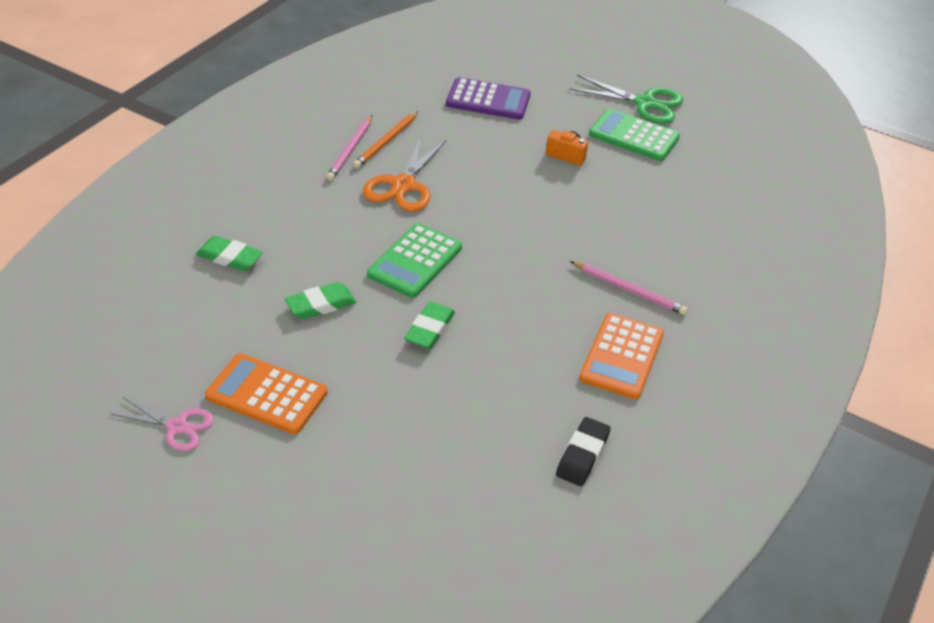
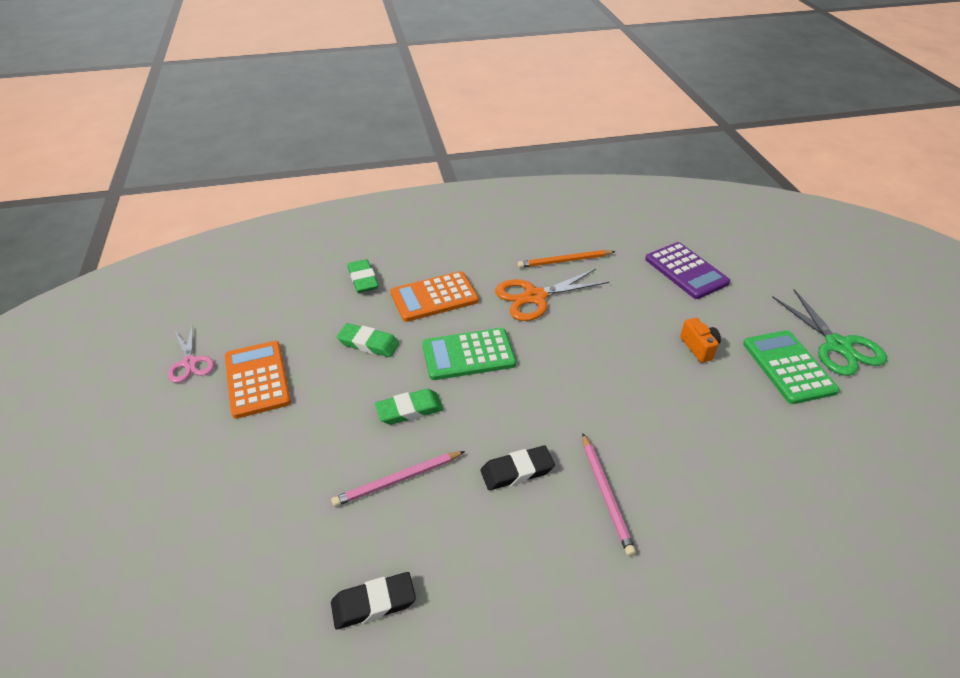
camera: 50 degrees right, 0 degrees up
pink pencil [326,115,372,181] -> pink pencil moved to [331,451,465,507]
orange calculator [579,313,664,399] -> orange calculator moved to [390,271,479,322]
none -> black eraser [481,445,555,490]

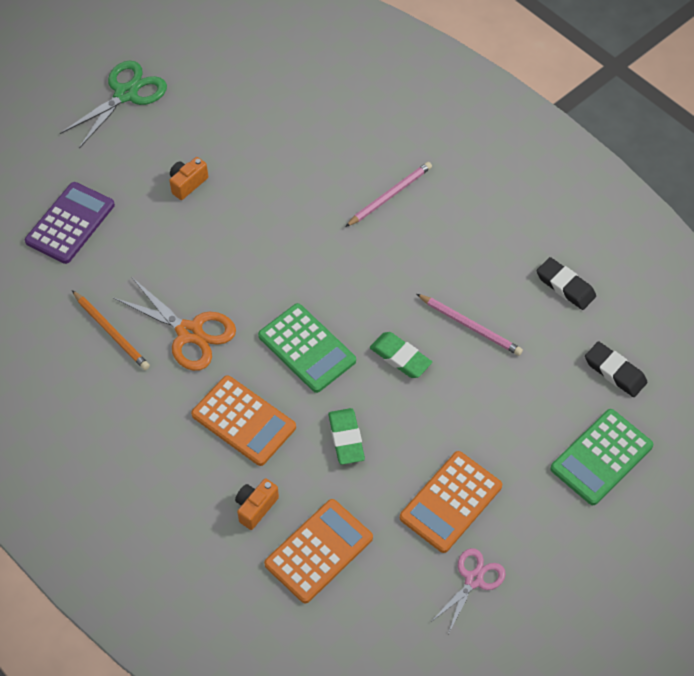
camera: 120 degrees left, 15 degrees up
green eraser [348,259,379,293] -> orange camera [235,478,279,530]
black eraser [481,445,555,490] -> black eraser moved to [585,341,647,397]
green calculator [743,330,839,404] -> green calculator moved to [550,409,653,505]
none -> orange calculator [264,499,373,603]

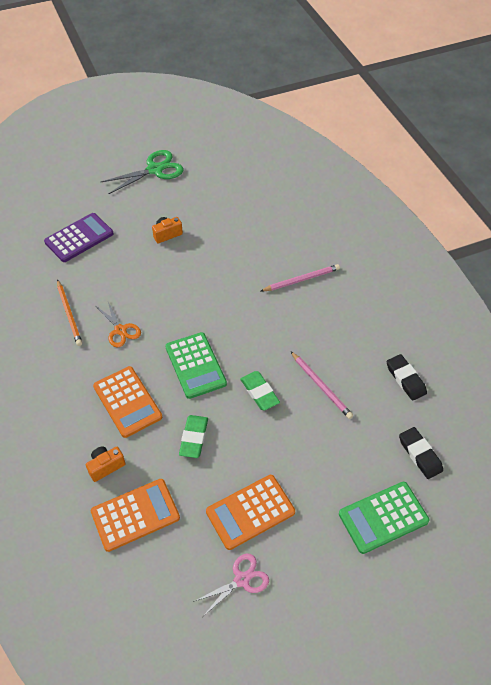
camera: 20 degrees right, 5 degrees down
orange scissors [113,278,236,371] -> orange scissors [96,302,141,347], size x0.64

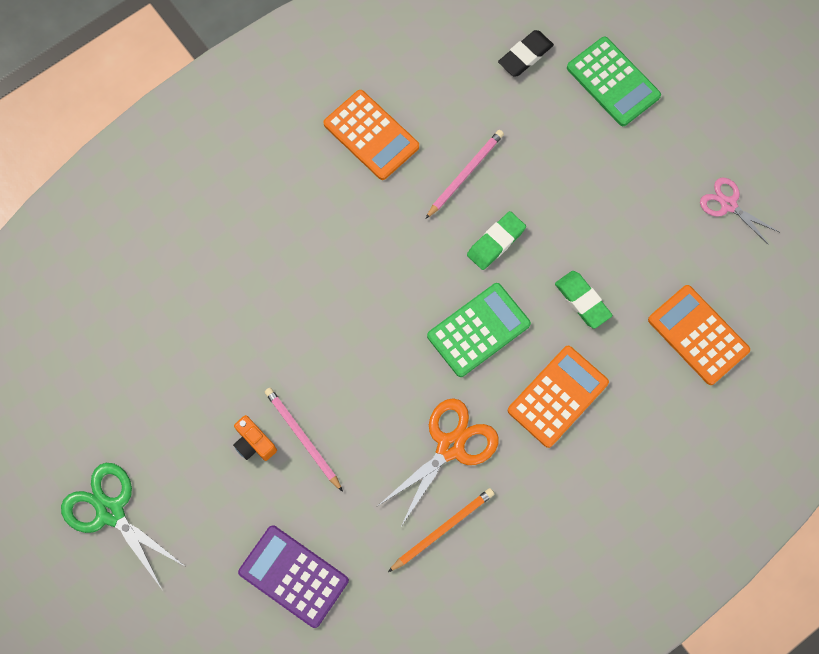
camera: 105 degrees left, 20 degrees up
orange camera [86,446,126,482] -> none
orange scissors [96,302,141,347] -> orange scissors [378,398,499,525], size x1.57
green eraser [179,415,208,458] -> green eraser turned 60 degrees clockwise [555,271,613,329]
orange calculator [206,475,295,550] -> orange calculator moved to [324,90,419,180]
pink pencil [261,264,340,291] -> pink pencil moved to [265,388,343,492]
black eraser [387,354,427,401] -> none

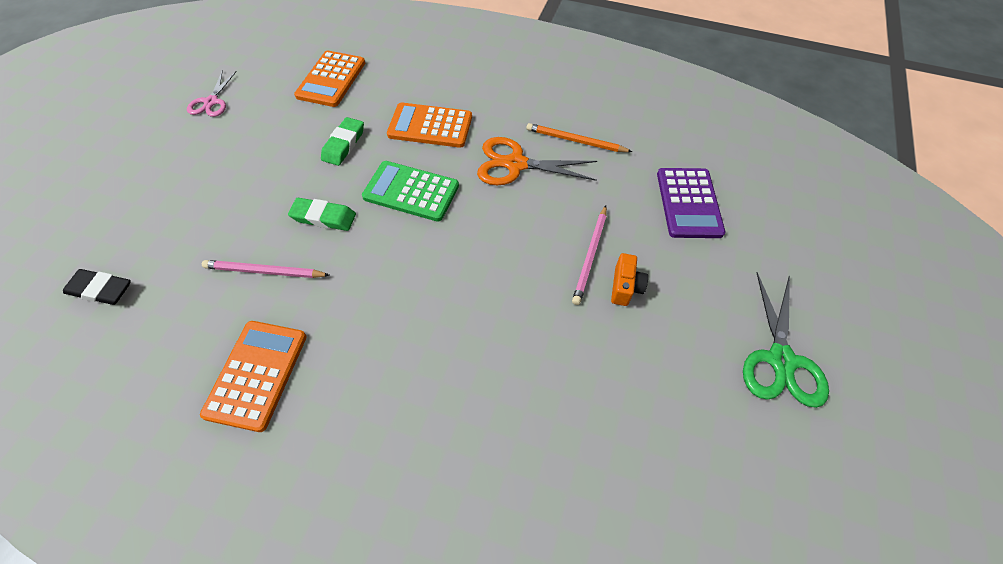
camera: 125 degrees left, 15 degrees down
green calculator [567,37,661,126] -> none

